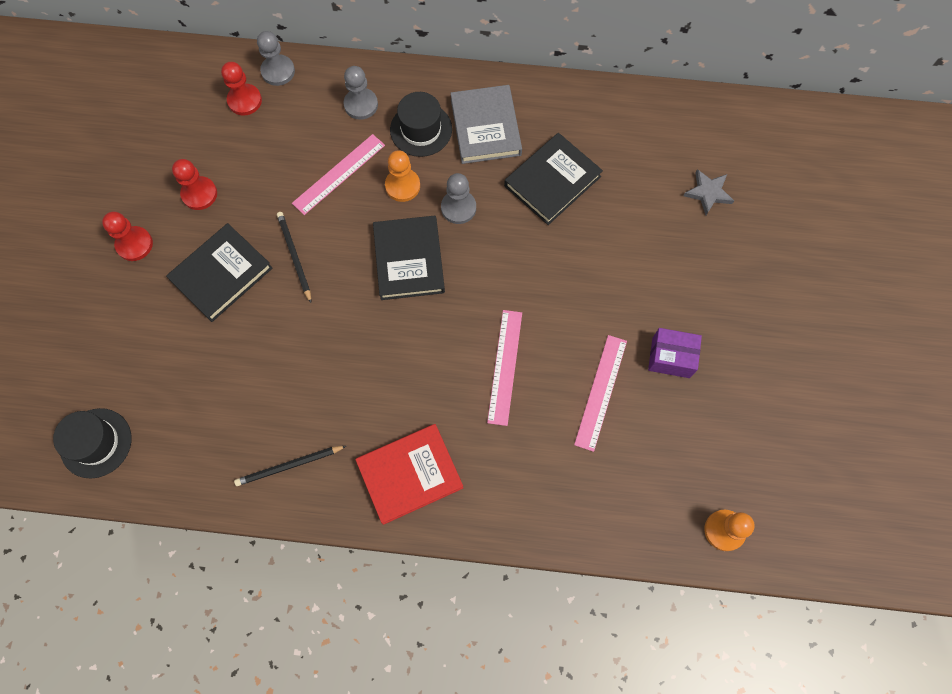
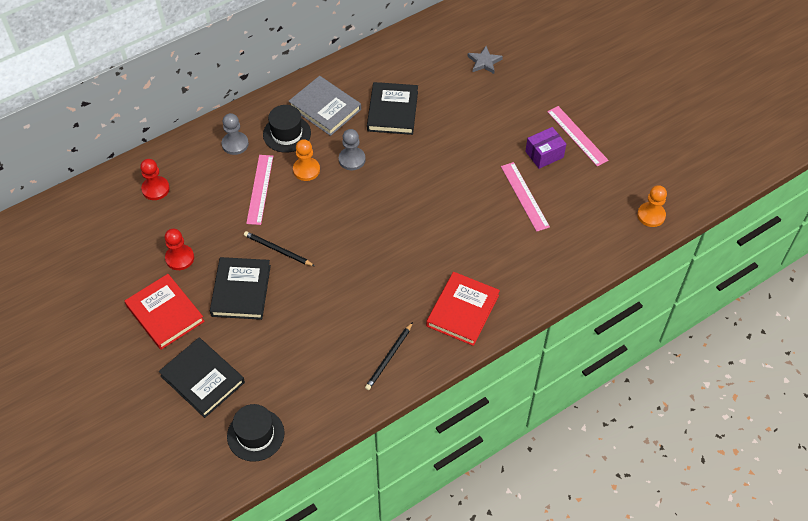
camera: 40 degrees left, 15 degrees down
red pawn [102,211,153,261] -> red book [125,274,205,350]
grey pawn [257,31,295,86] -> none
black book [373,215,445,300] -> black book moved to [159,338,245,418]
pink ruler [487,310,522,426] -> pink ruler moved to [547,106,609,167]

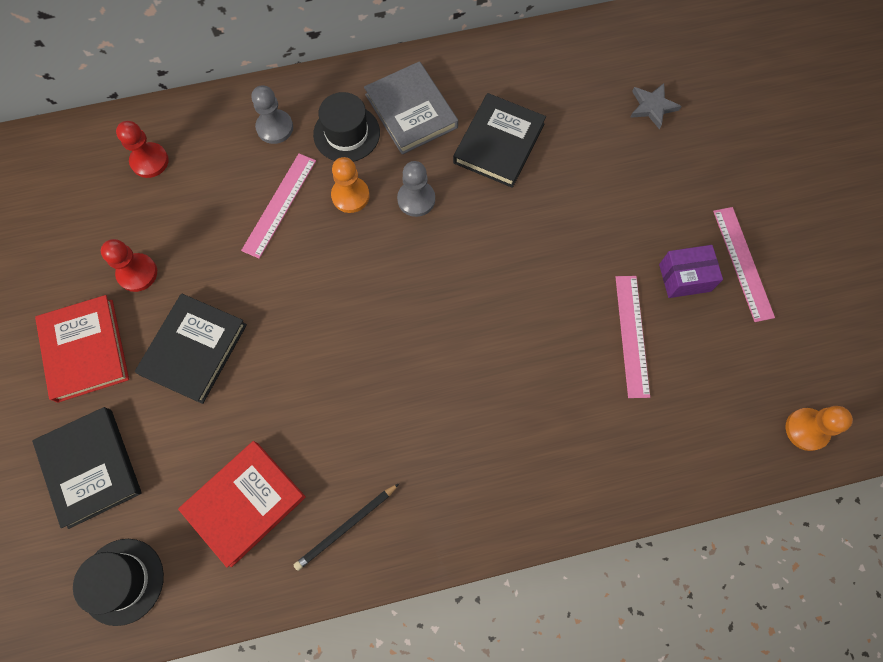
camera: 20 degrees right, 15 degrees up
black pencil [244,231,315,266] -> none
red book [426,272,500,346] -> red book moved to [178,441,306,568]

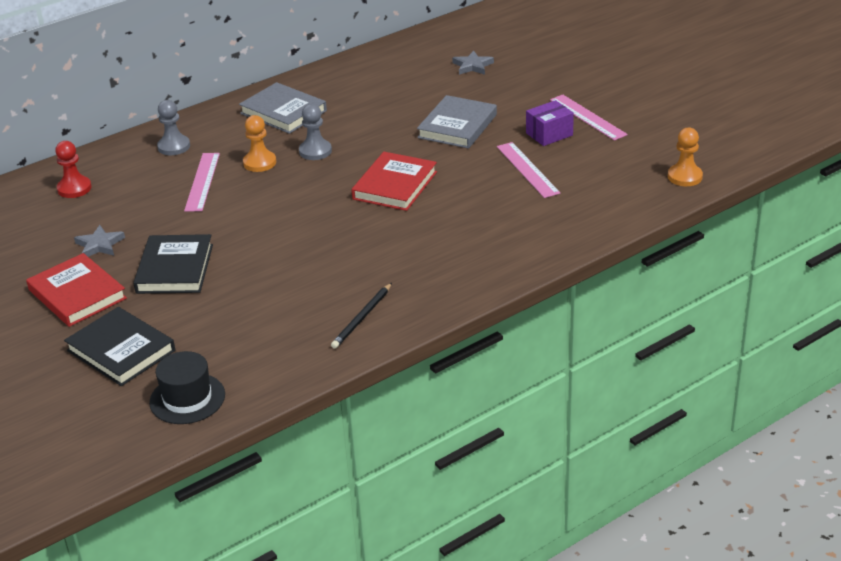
camera: 20 degrees left, 35 degrees down
red pawn [101,239,157,292] -> grey star [74,225,125,257]
red book [178,441,306,568] -> red book moved to [351,152,437,211]
black hat [313,92,380,162] -> none
black book [453,93,546,188] -> none
none -> grey book [417,95,497,149]

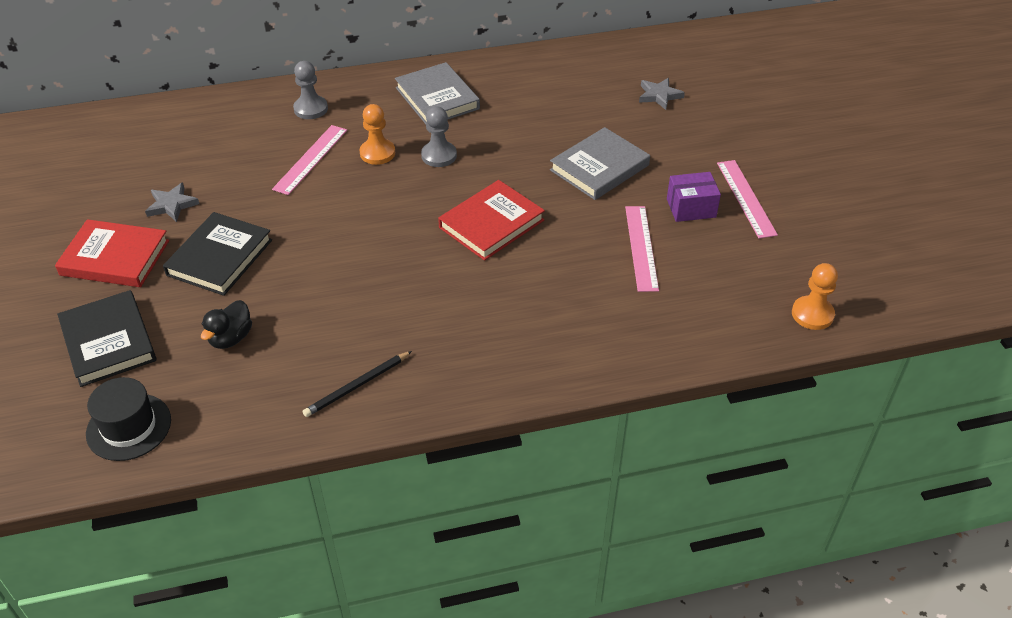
camera: 20 degrees right, 10 degrees up
red book [26,253,127,327] -> red book turned 60 degrees counterclockwise [55,219,169,287]
red pawn [55,141,92,198] -> none
none -> black duck [201,300,252,349]

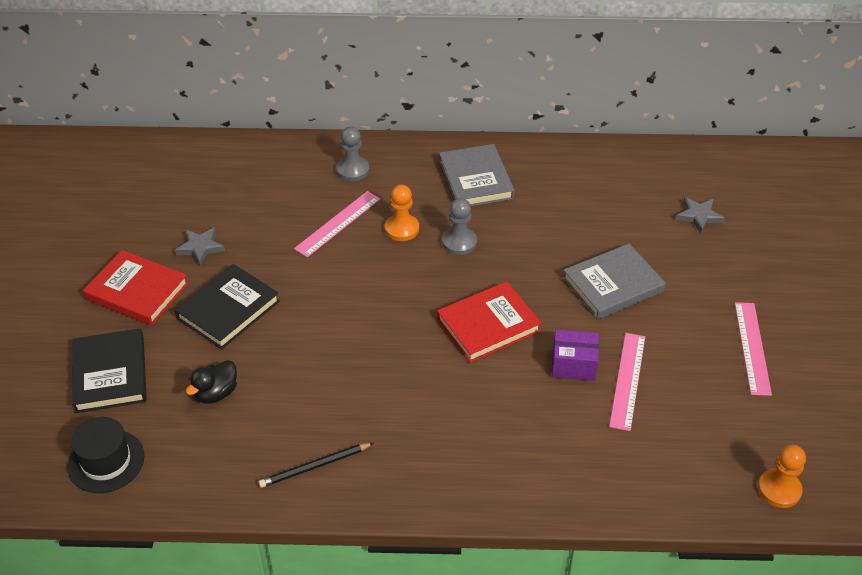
camera: 15 degrees right, 0 degrees up
purple box [667,172,721,222] -> purple box moved to [552,330,599,381]

